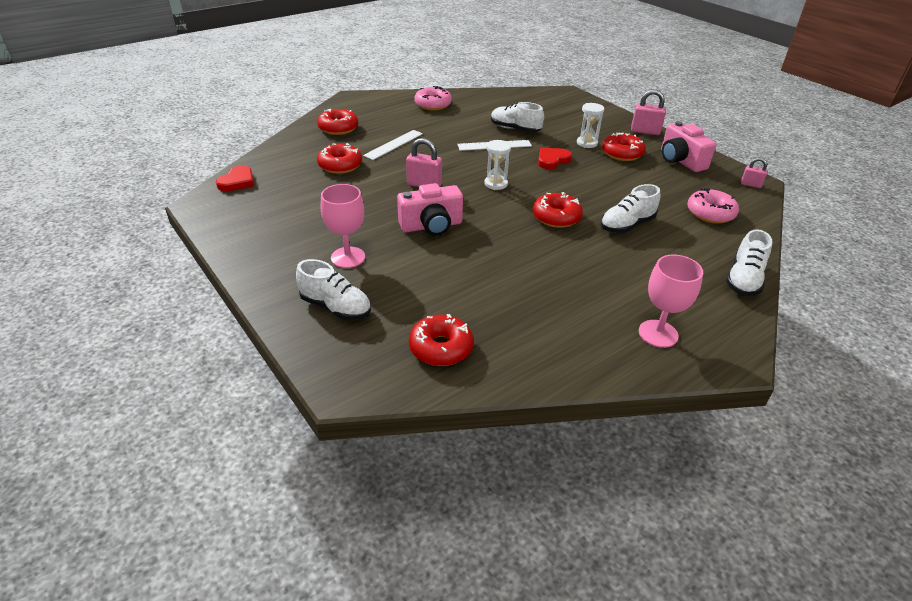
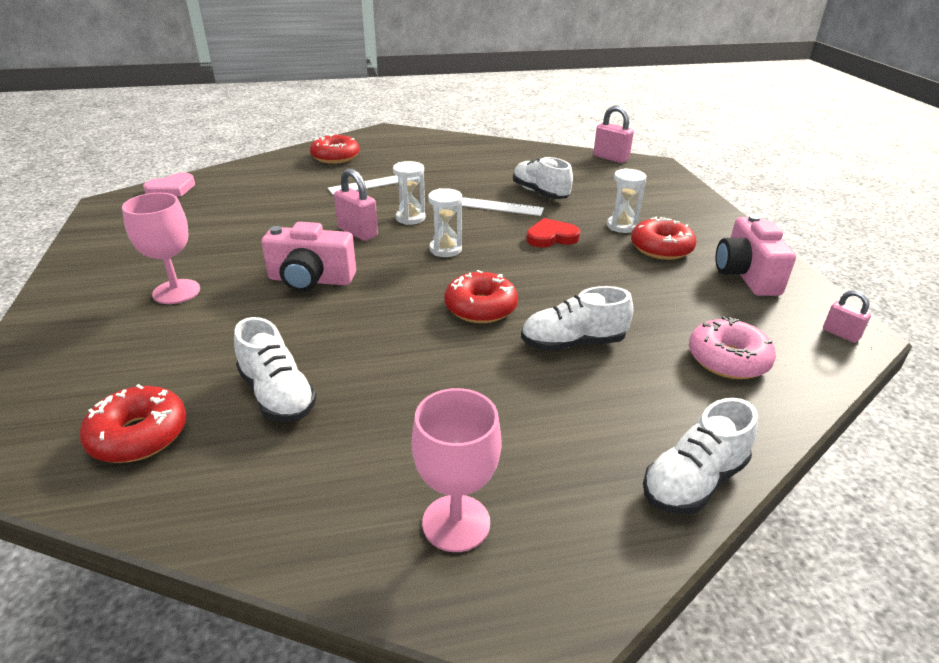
camera: 25 degrees right, 5 degrees down
red heart [216,165,254,191] -> pink heart [143,173,195,197]
white shoe [296,259,371,320] -> white shoe moved to [234,317,317,422]
red donut [317,143,362,174] -> none
pink donut [414,86,452,110] -> none
pink padlock [631,89,666,135] -> pink padlock moved to [593,105,634,163]
none -> white hourglass [393,161,426,225]

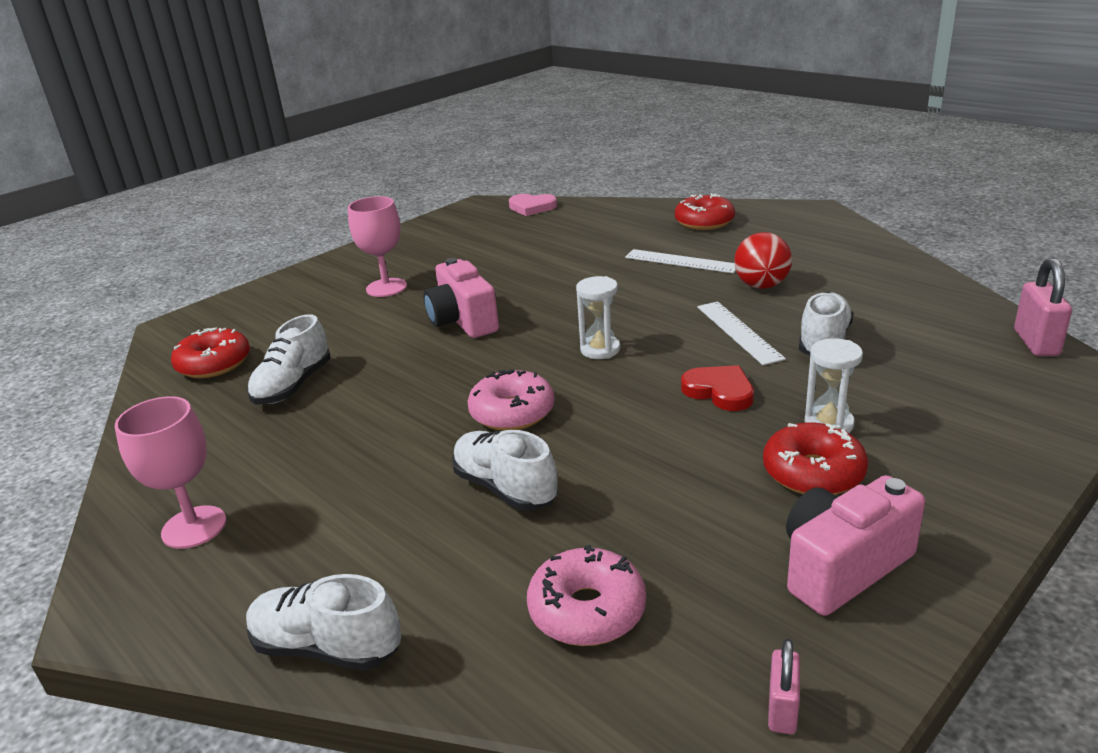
camera: 60 degrees right, 5 degrees down
pink padlock [334,168,378,241] -> none
white hourglass [393,161,426,225] -> none
red donut [445,270,518,323] -> pink donut [467,370,554,431]
none -> red ball [734,232,792,289]

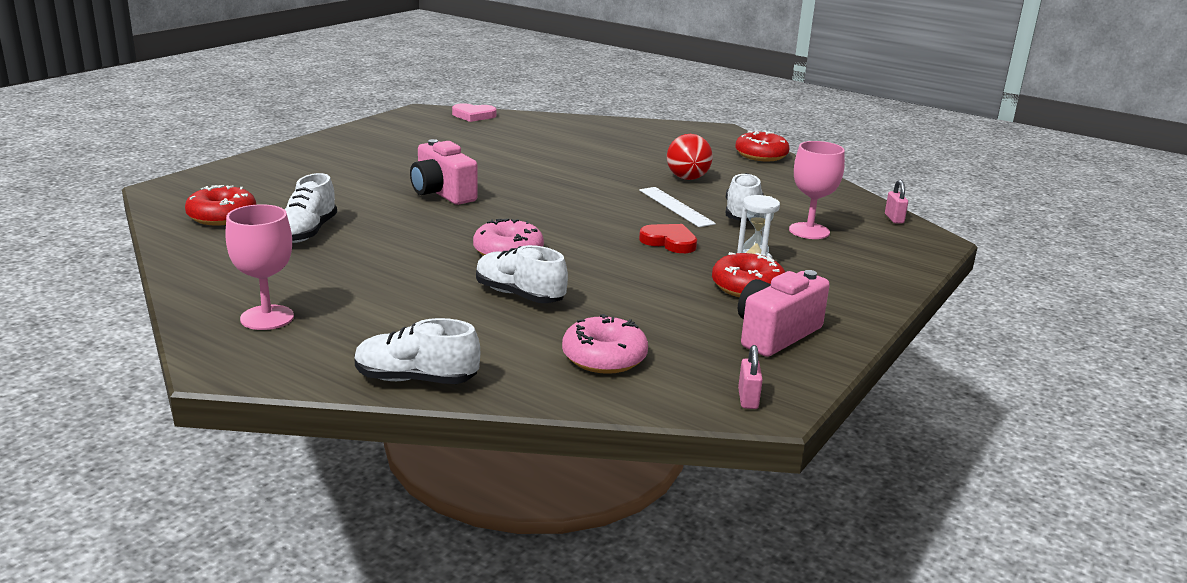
camera: 15 degrees left, 5 degrees down
pink goblet [348,196,407,297] -> pink goblet moved to [789,141,845,239]
white hourglass [576,276,620,359] -> none
white ruler [625,249,736,273] -> none
red donut [675,193,735,230] -> red donut moved to [735,131,790,161]
pink padlock [1014,258,1072,356] -> pink padlock [885,180,908,223], size x0.61

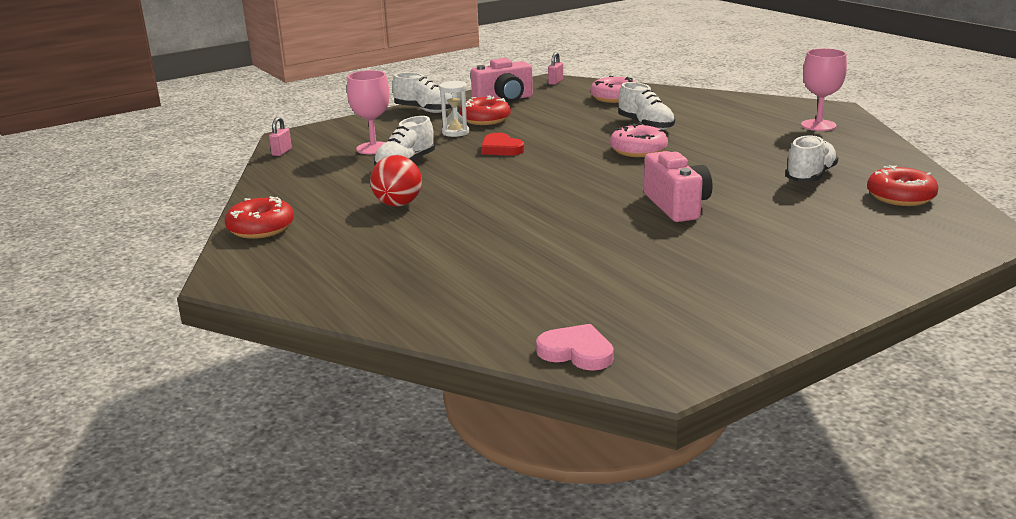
camera: 155 degrees left, 0 degrees up
white shoe [355,318,480,384] -> white shoe moved to [392,72,452,113]
white ruler [639,187,716,227] -> none

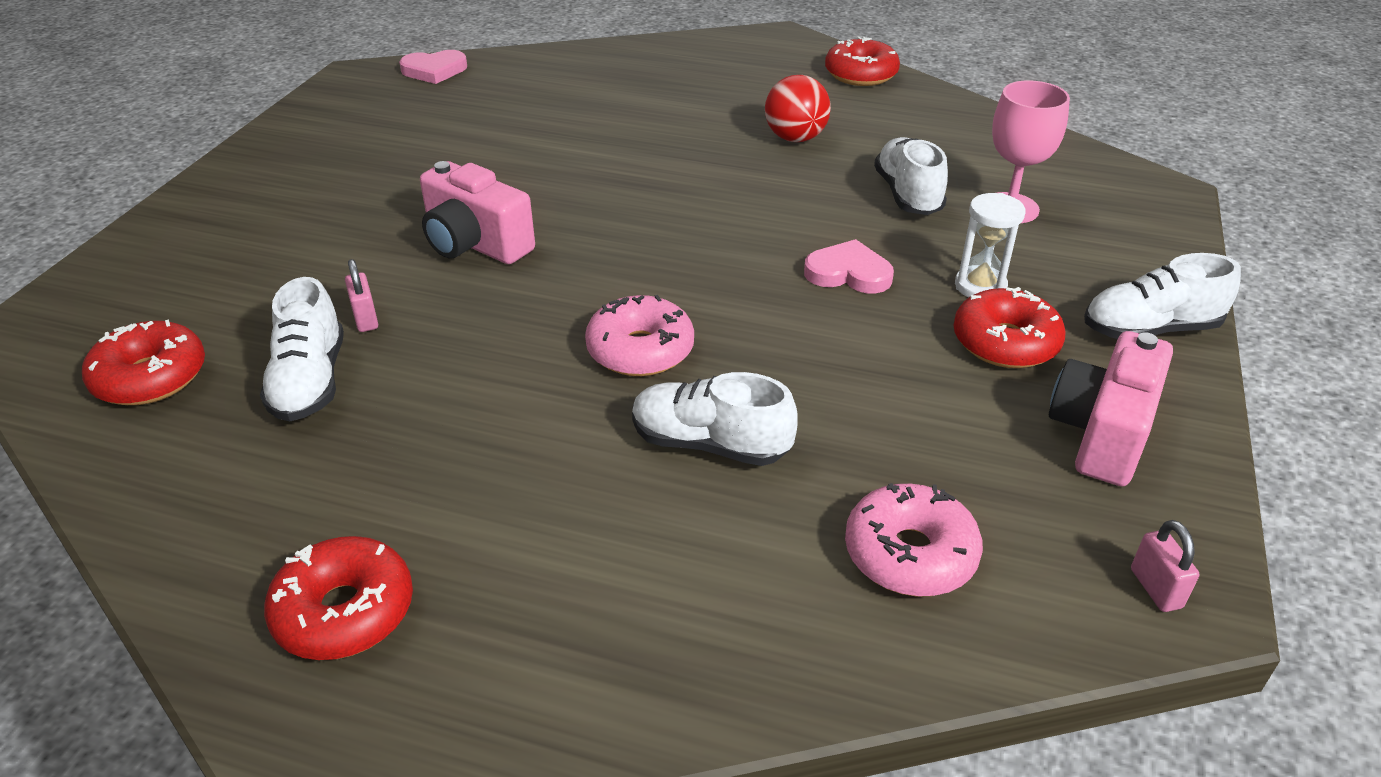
camera: 140 degrees right, 15 degrees up
pink padlock [269,117,292,156] -> pink padlock moved to [345,259,378,332]
red heart [481,133,524,156] -> pink heart [804,239,894,294]
pink goblet [801,48,847,131] -> red donut [264,536,413,660]

